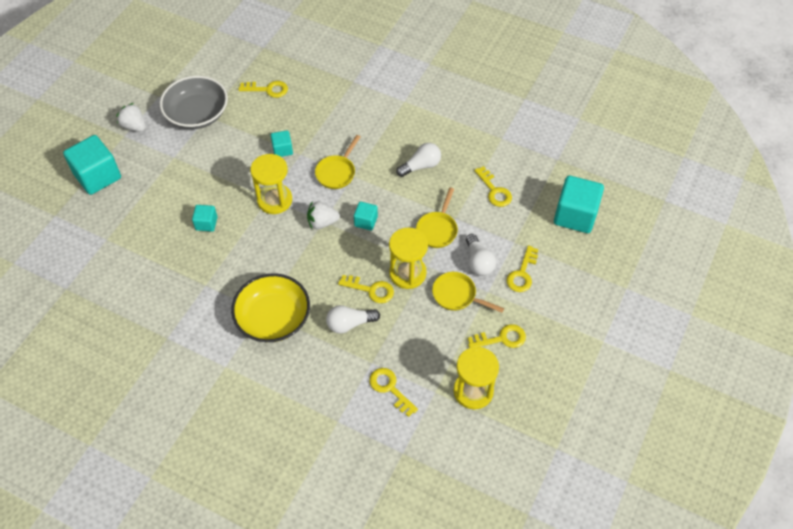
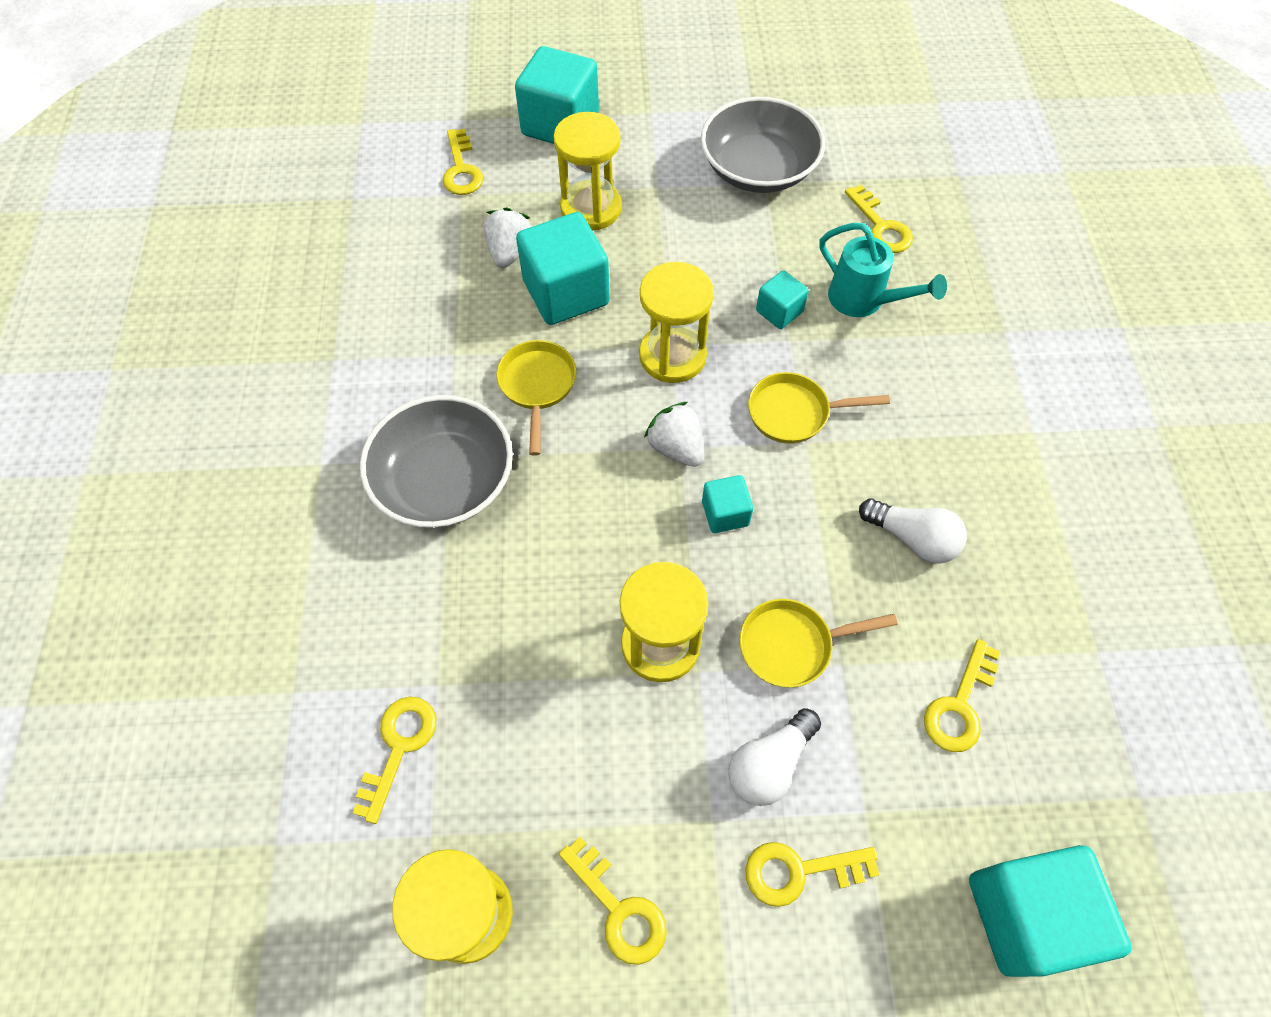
camera: 60 degrees right, 5 degrees up
white strawberry [116,103,146,132] -> white strawberry moved to [484,207,532,268]
turquoise cube [192,205,217,232] -> turquoise cube [516,212,610,325], size x1.97
yellow bowl [231,273,310,342] -> grey bowl [360,395,513,528]
white light bulb [326,305,380,334] -> none
yellow key [338,275,394,303] -> yellow key moved to [442,129,484,195]
yellow pan [432,272,504,313] -> yellow pan moved to [496,340,576,456]
none -> yellow hourglass [553,112,622,231]
none -> turquoise watering can [819,223,947,317]

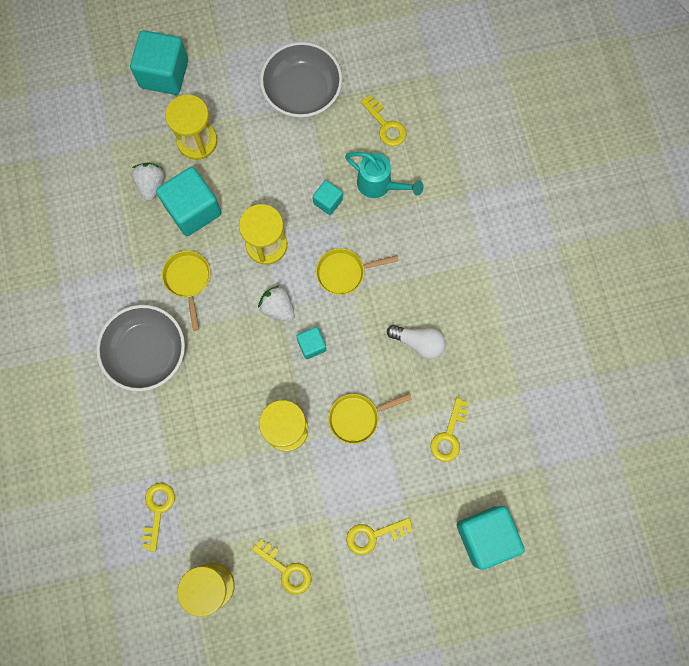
camera: 10 degrees left, 15 degrees up
yellow key [442,129,484,195] -> none
white light bulb [728,708,821,806] -> none

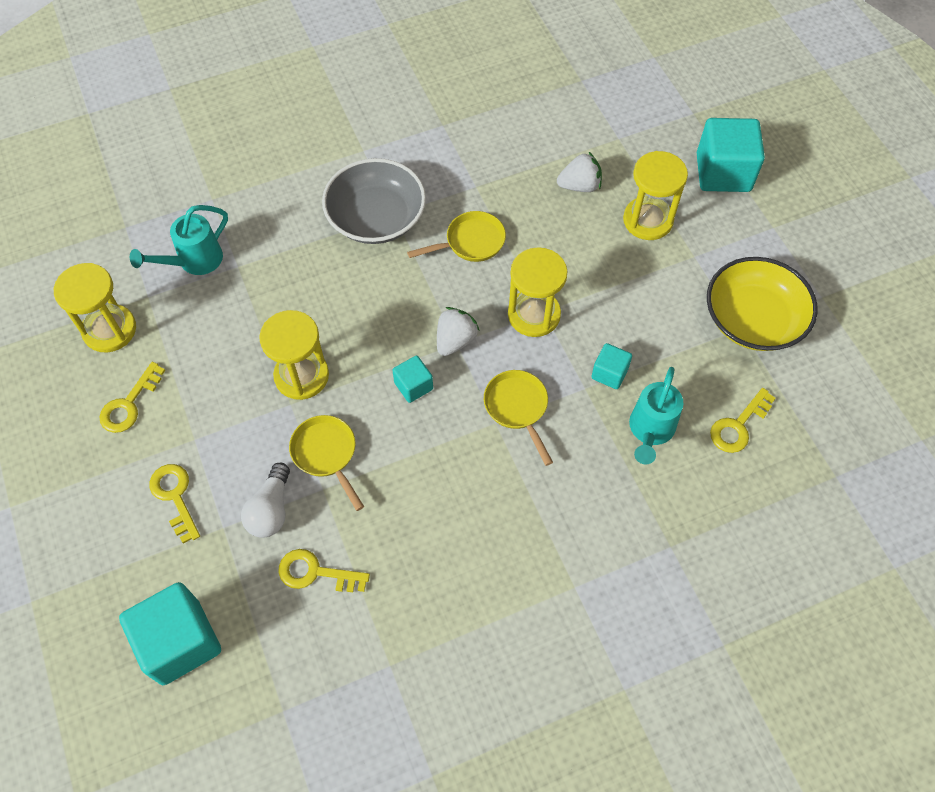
camera: 80 degrees right, 15 degrees down
yellow key [142,483,175,552] -> turquoise watering can [130,205,228,275]
turquoise cube [156,167,222,236] -> none
grey bowl [260,42,342,118] -> yellow bowl [707,257,818,351]
white light bulb [387,325,446,359] -> white light bulb moved to [241,463,290,538]

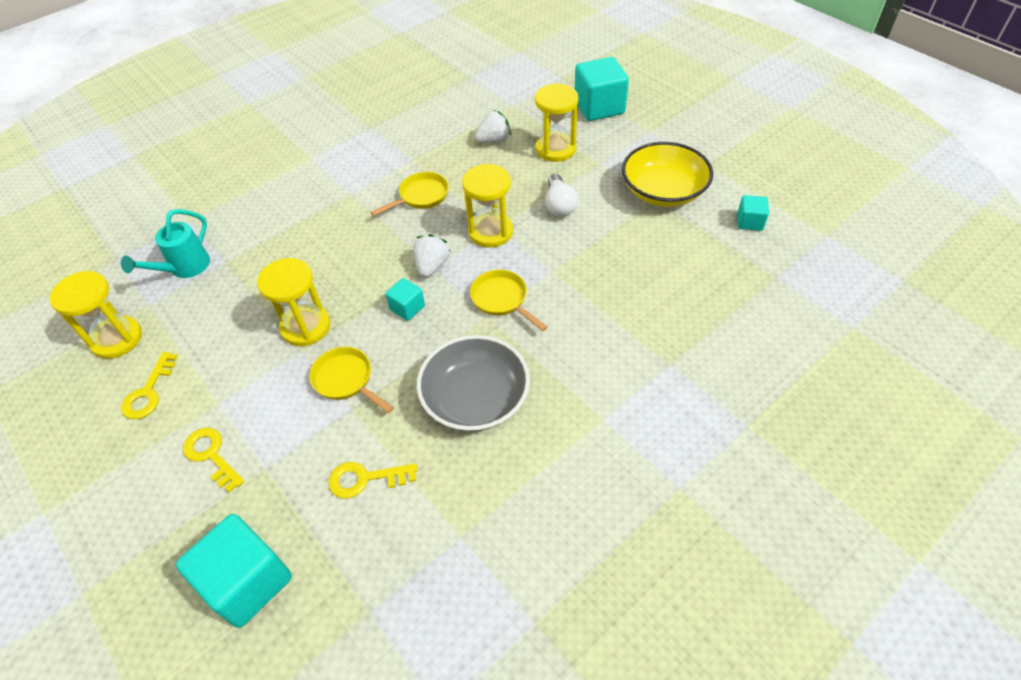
camera: 15 degrees left, 10 degrees down
white light bulb [241,463,290,538] -> white light bulb moved to [545,174,578,217]
grey bowl [322,158,426,244] -> grey bowl moved to [416,335,530,431]
turquoise cube [591,343,632,389] -> turquoise cube moved to [737,195,769,231]
turquoise watering can [629,367,683,465] -> none
yellow key [710,388,776,453] -> none

